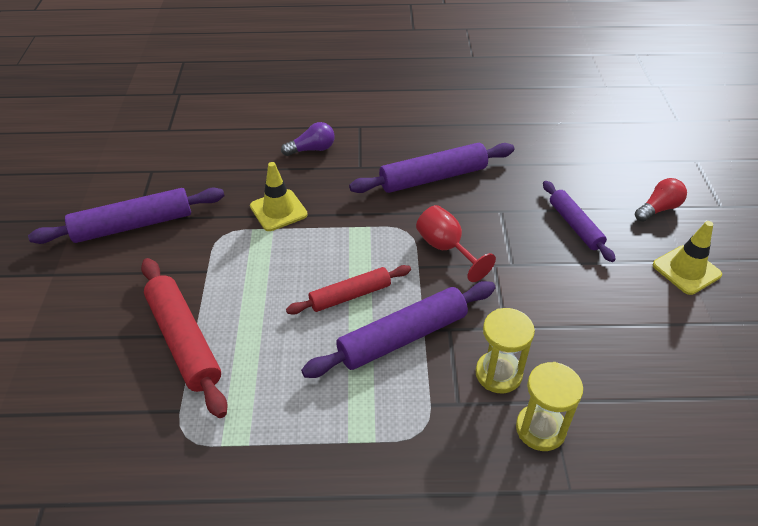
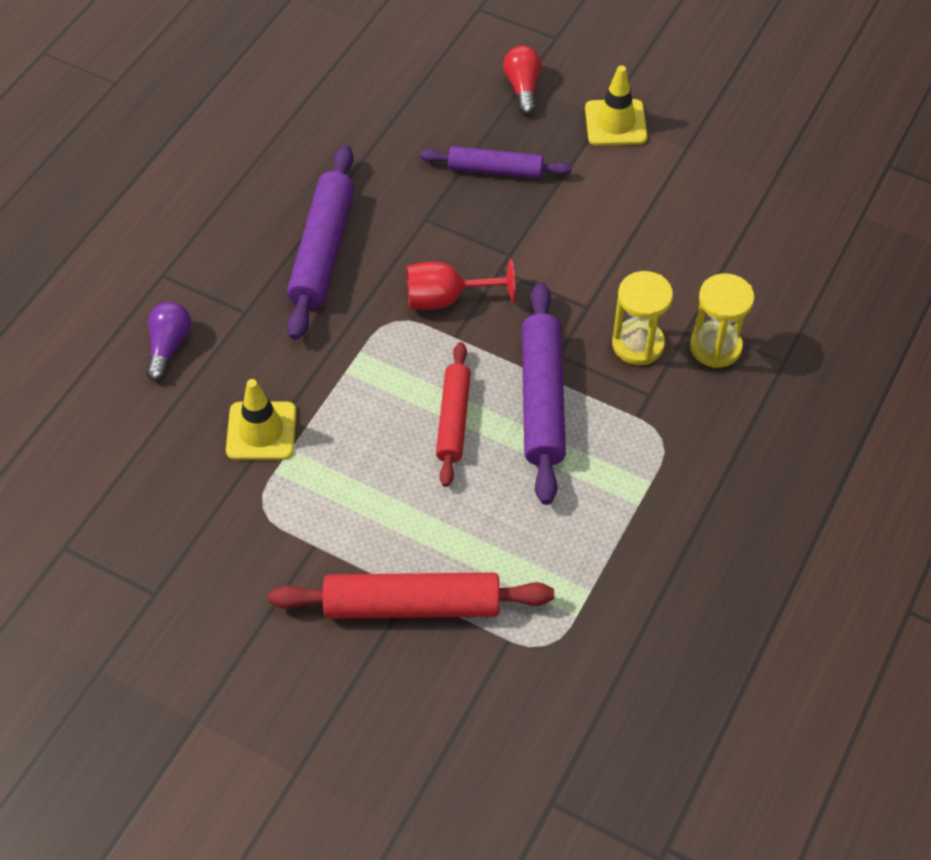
camera: 60 degrees left, 10 degrees up
purple rolling pin [28,188,225,244] -> none

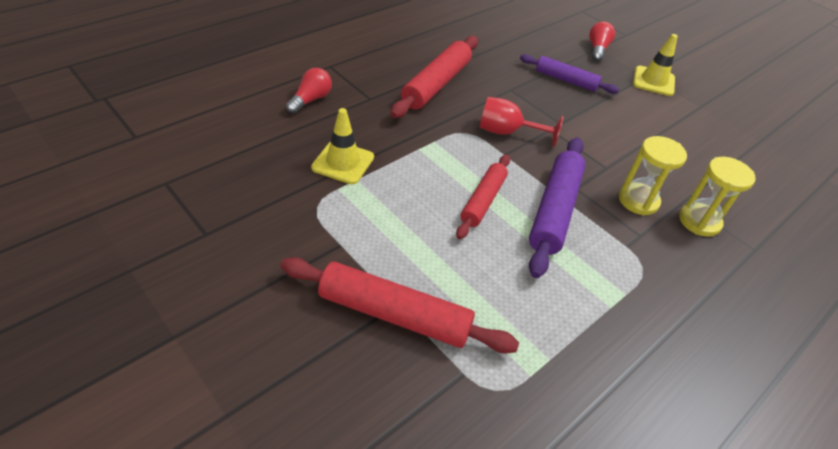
camera: 15 degrees right, 10 degrees down
purple light bulb [146,302,192,381] -> red light bulb [286,68,332,114]
purple rolling pin [287,145,355,340] -> red rolling pin [390,36,478,118]

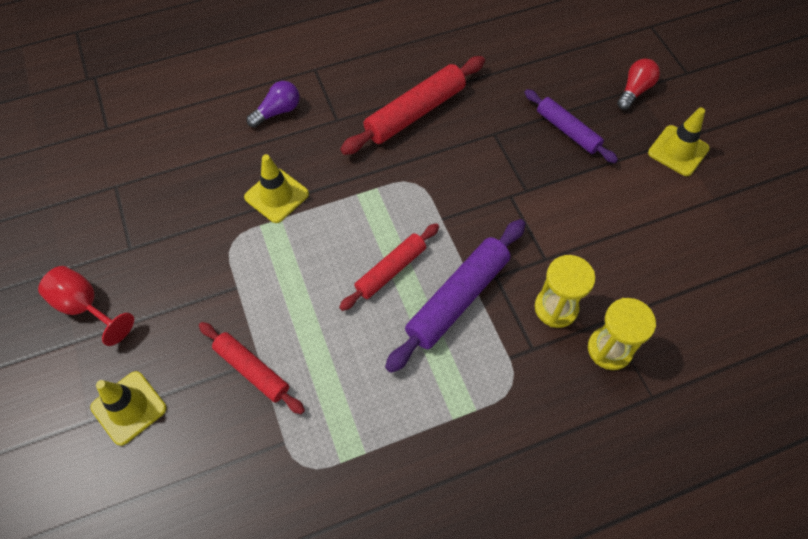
camera: 25 degrees right, 15 degrees up
red rolling pin [280,257,519,354] -> red rolling pin [199,322,305,414], size x0.64
red light bulb [286,68,332,114] -> purple light bulb [247,81,299,128]
red goblet [480,97,563,147] -> red goblet moved to [38,266,134,346]
none -> yellow traffic cone [90,371,166,446]

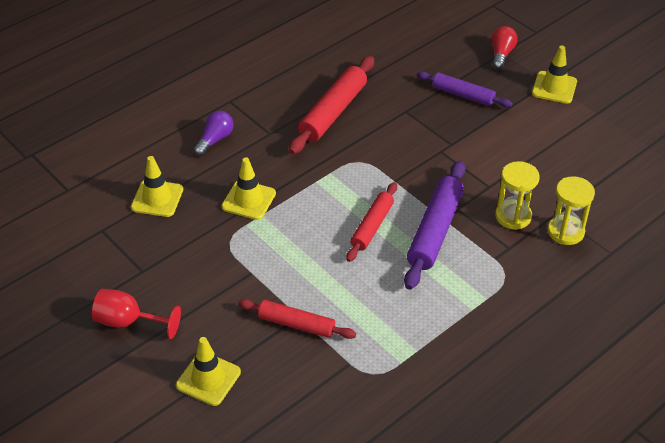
camera: 20 degrees left, 15 degrees down
none -> yellow traffic cone [131,156,183,217]

